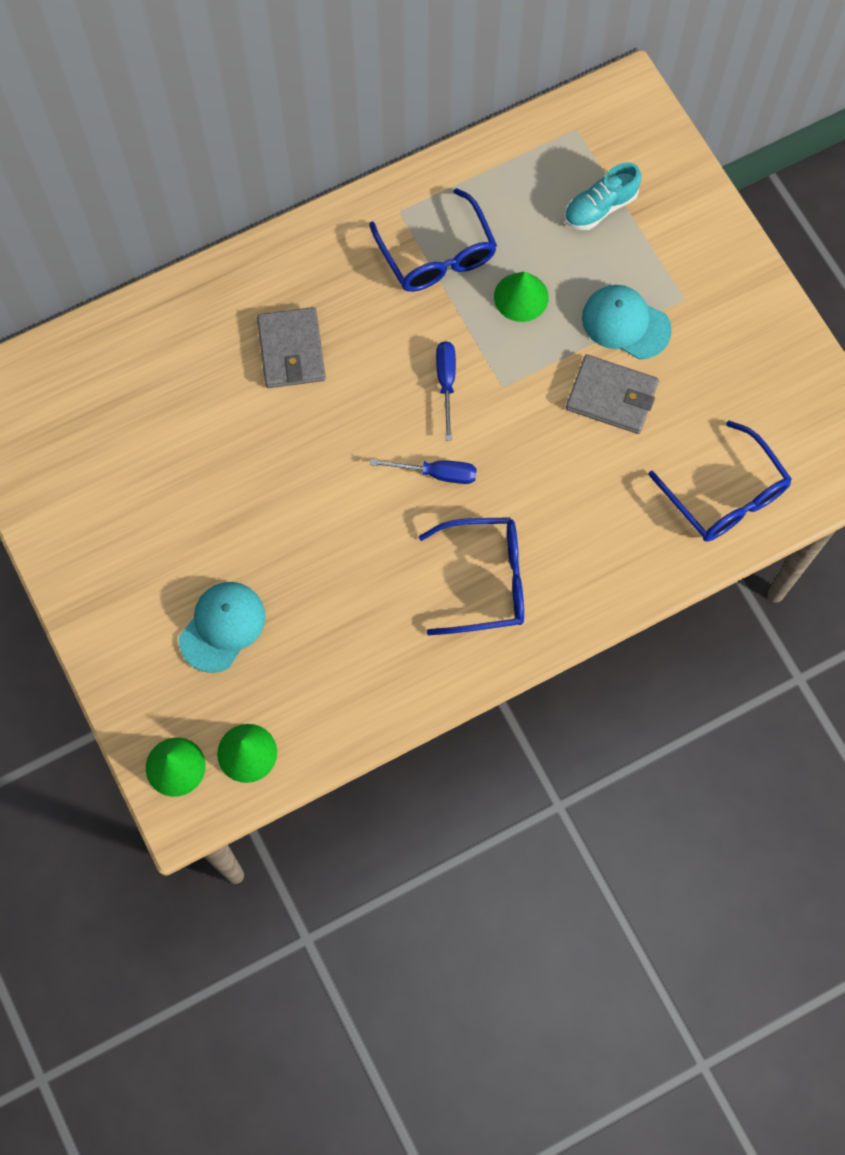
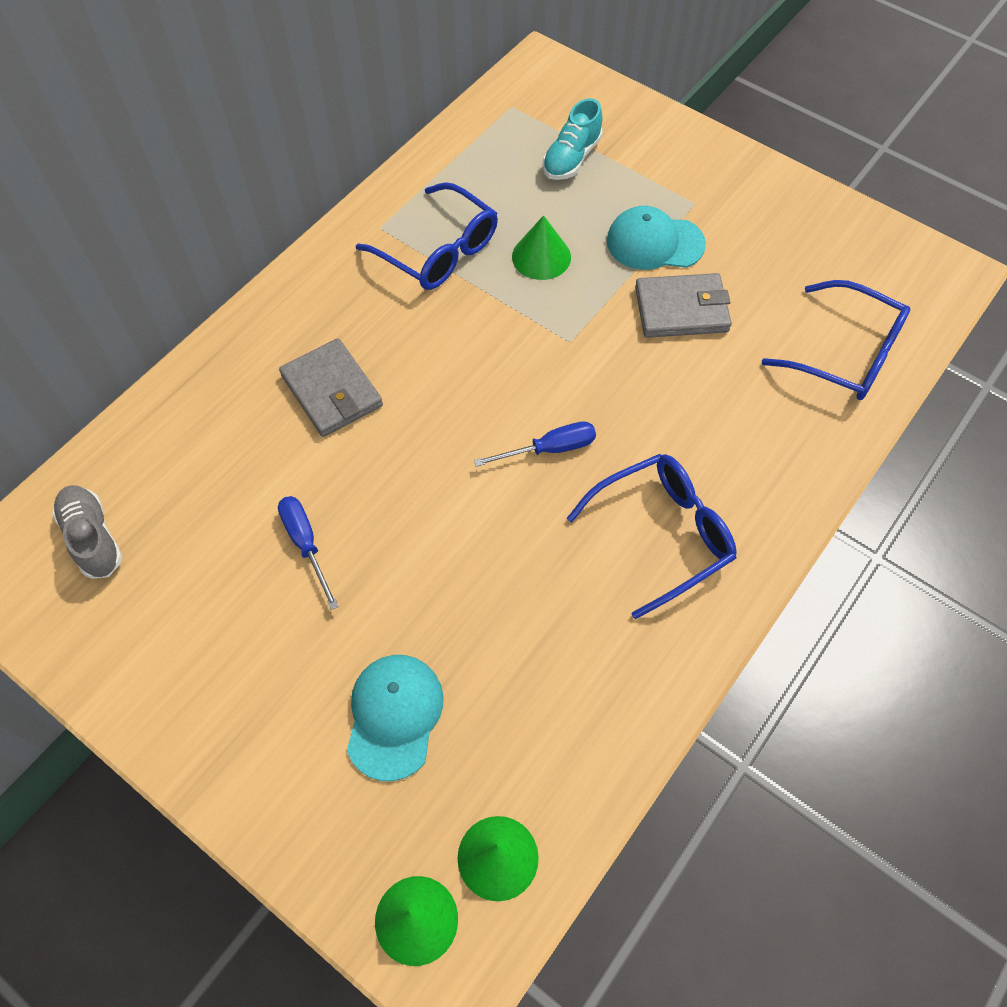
camera: 25 degrees left, 10 degrees down
blue screwdriver [436,341,456,440] -> blue screwdriver moved to [278,496,339,610]
none -> grey shoe [52,485,122,579]

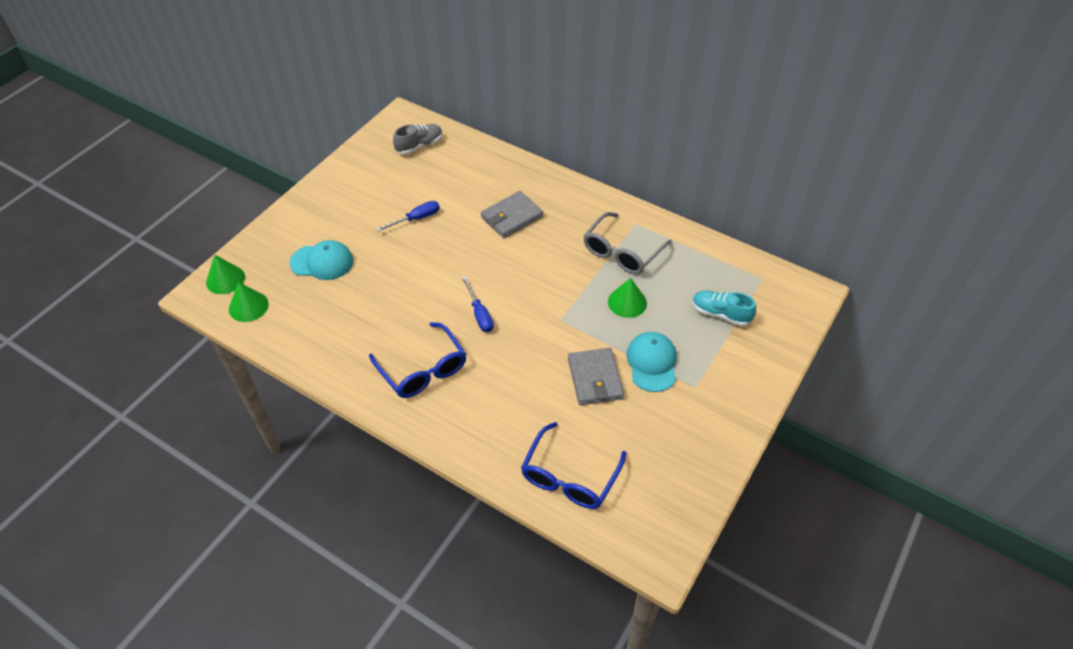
camera: 85 degrees right, 10 degrees down
blue glasses [356,182,498,290] -> grey glasses [584,212,672,274]

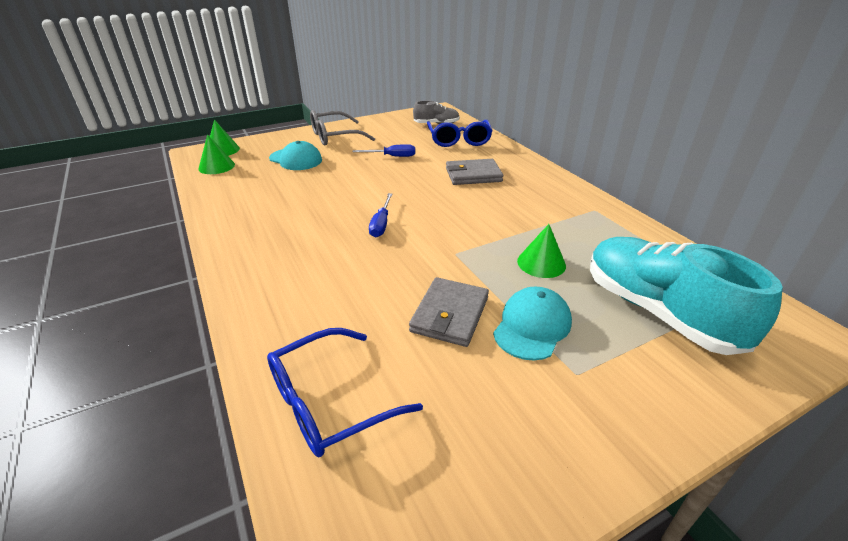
camera: 30 degrees right, 15 degrees down
blue glasses [369,322,466,398] -> blue glasses moved to [427,120,493,147]
grey glasses [584,212,672,274] -> grey glasses moved to [310,110,375,145]
turquoise shoe [692,290,756,326] -> turquoise shoe [590,237,783,355], size x1.97

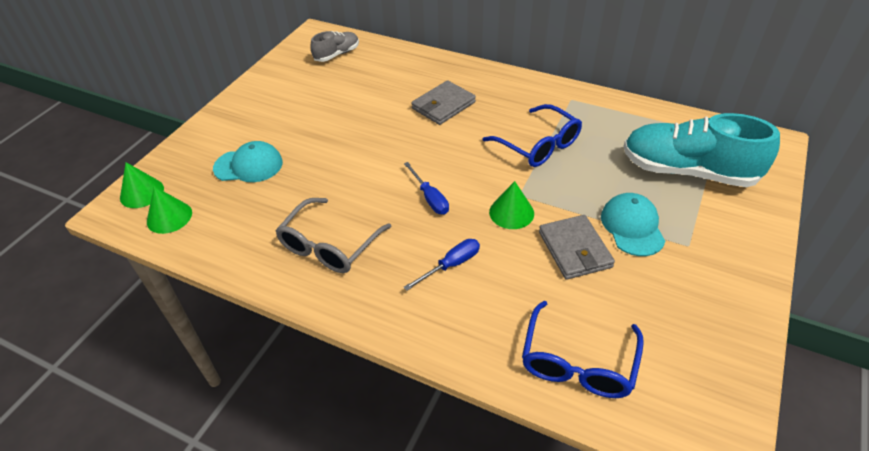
camera: 35 degrees left, 10 degrees up
grey glasses [310,110,375,145] -> grey glasses moved to [276,198,392,273]
blue screwdriver [353,144,415,157] -> blue screwdriver moved to [404,239,480,291]
blue glasses [427,120,493,147] -> blue glasses moved to [483,104,582,167]
green cone [517,224,566,278] -> green cone moved to [489,181,534,229]

